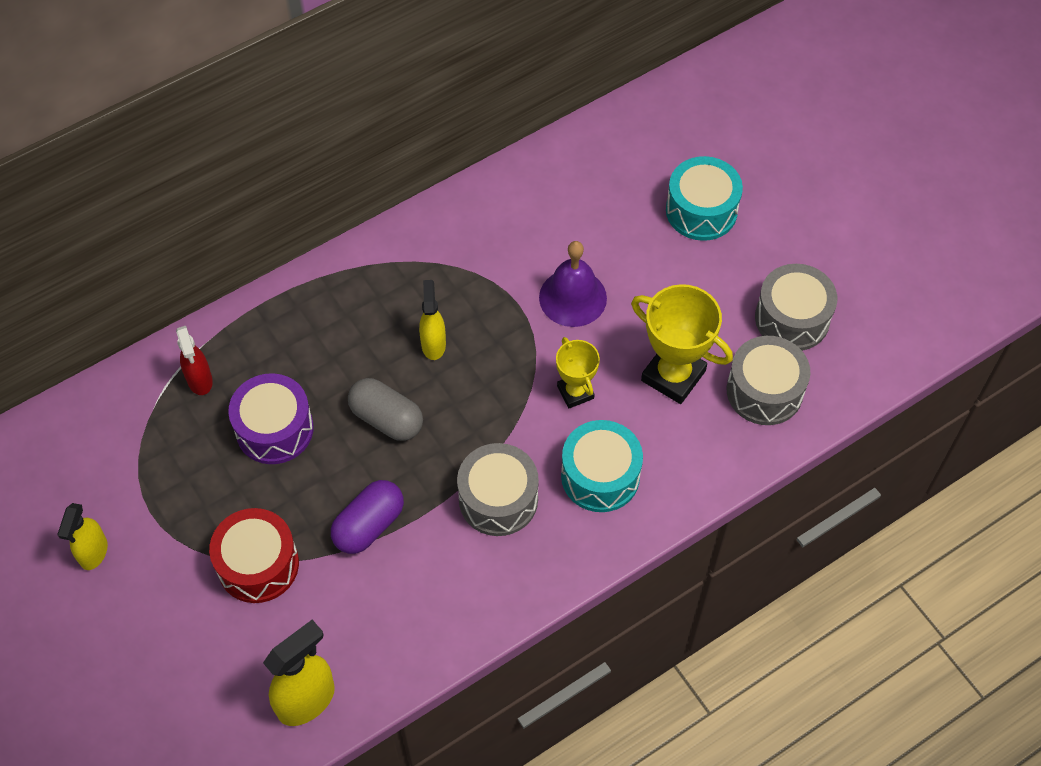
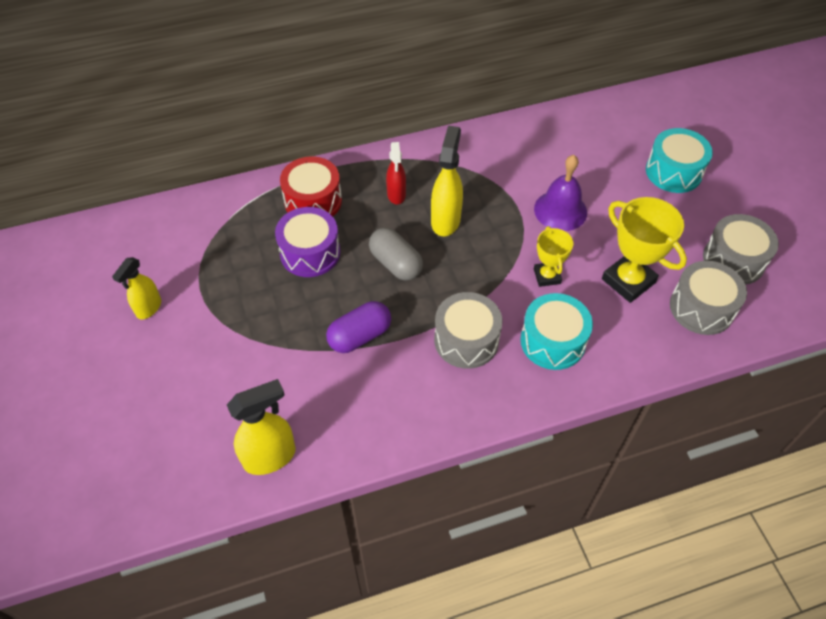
camera: 15 degrees right, 5 degrees down
red spray bottle [176,326,213,395] -> red spray bottle moved to [386,142,406,204]
red drum [209,508,299,603] -> red drum moved to [280,157,342,216]
yellow spray bottle [419,280,446,360] -> yellow spray bottle [431,126,463,236], size x1.53

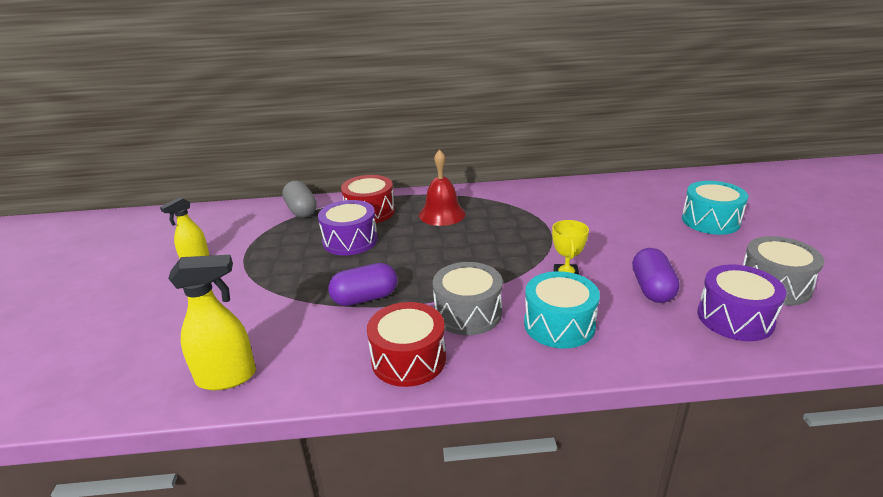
camera: 15 degrees right, 25 degrees down
grey capsule [369,228,423,281] -> grey capsule moved to [282,181,317,218]
red spray bottle [386,142,406,204] -> red bell [419,150,466,226]
yellow spray bottle [431,126,463,236] -> none
purple bell [534,155,587,231] -> none
yellow trophy [602,197,687,303] -> purple capsule [632,248,680,303]
grey drum [670,261,747,335] -> purple drum [697,264,786,341]
none -> red drum [367,302,446,387]

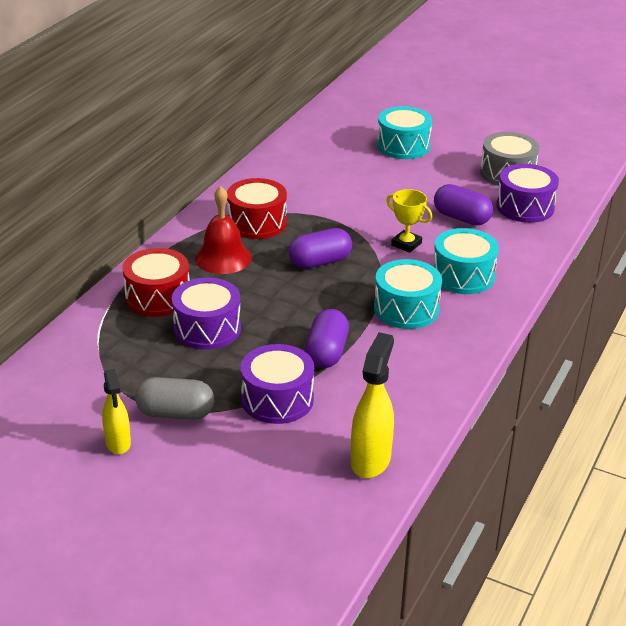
camera: 60 degrees left, 5 degrees up
grey capsule [282,181,317,218] -> grey capsule moved to [135,377,214,420]
red drum [367,302,446,387] -> red drum moved to [227,178,287,239]
grey drum [433,262,503,335] -> turquoise drum [374,259,442,329]
none -> purple drum [241,344,314,424]
none -> purple capsule [289,228,352,269]

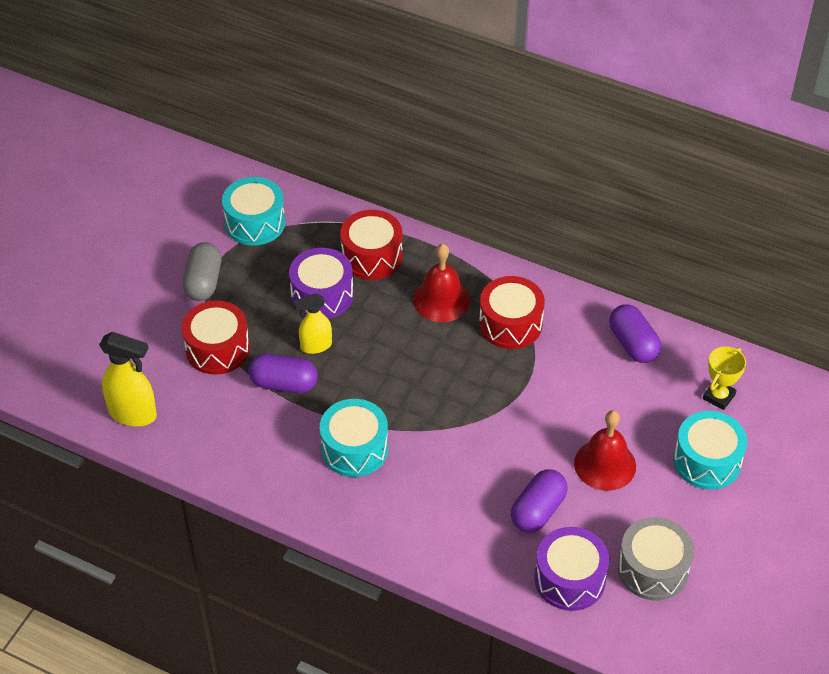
camera: 90 degrees right, 15 degrees up
yellow spray bottle [102,369,131,454] -> yellow spray bottle moved to [294,293,332,354]
purple drum [241,344,314,424] -> red drum [182,300,250,375]
purple capsule [289,228,352,269] -> purple capsule moved to [609,304,661,363]
yellow trophy [386,189,432,253] -> yellow trophy moved to [703,346,746,410]
turquoise drum [433,228,499,294] -> turquoise drum moved to [222,177,285,246]
none -> red bell [574,410,636,491]

